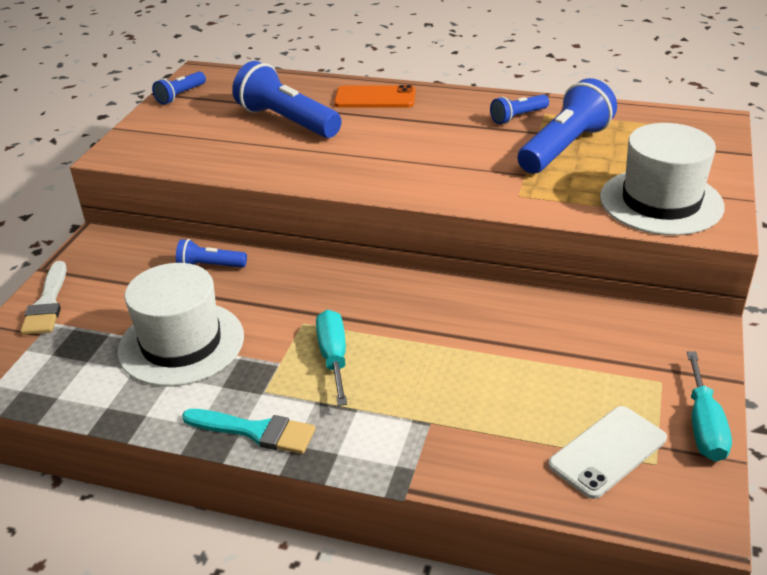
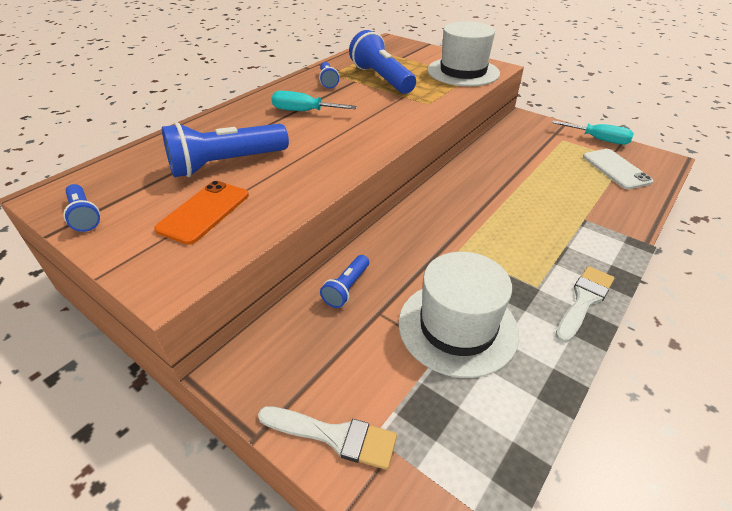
camera: 70 degrees left, 5 degrees up
turquoise brush [182,409,316,454] -> white brush [555,266,614,343]
turquoise screwdriver [316,310,347,406] -> turquoise screwdriver moved to [271,91,357,111]
orange phone [334,85,415,107] -> orange phone moved to [154,181,249,245]

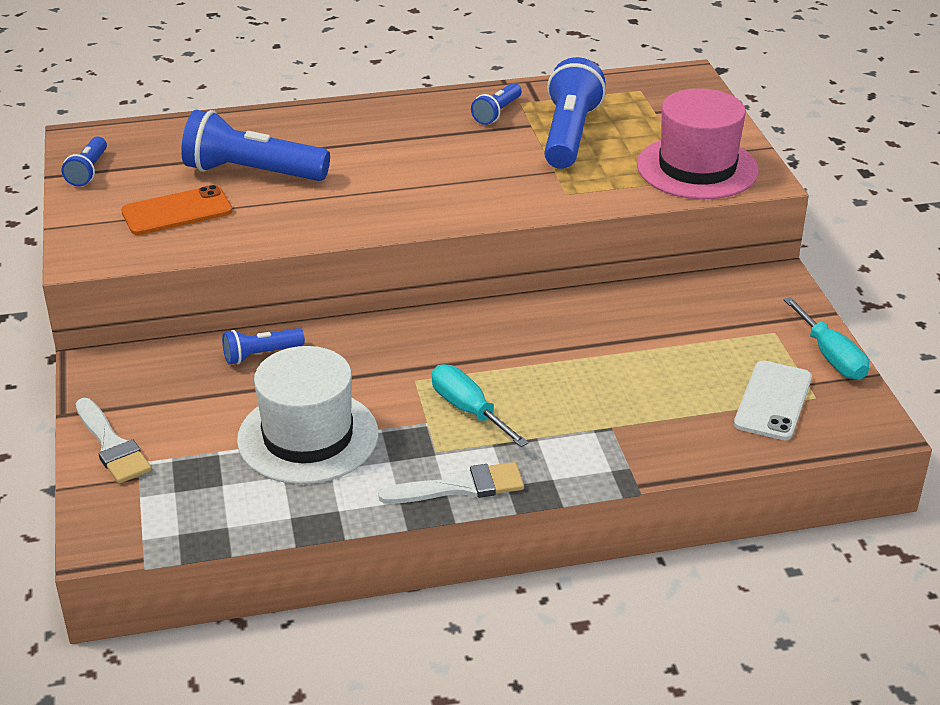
camera: 40 degrees right, 5 degrees down
turquoise screwdriver [271,91,357,111] -> turquoise screwdriver moved to [432,364,529,447]
white hat [427,21,500,86] -> pink hat [637,88,759,199]

